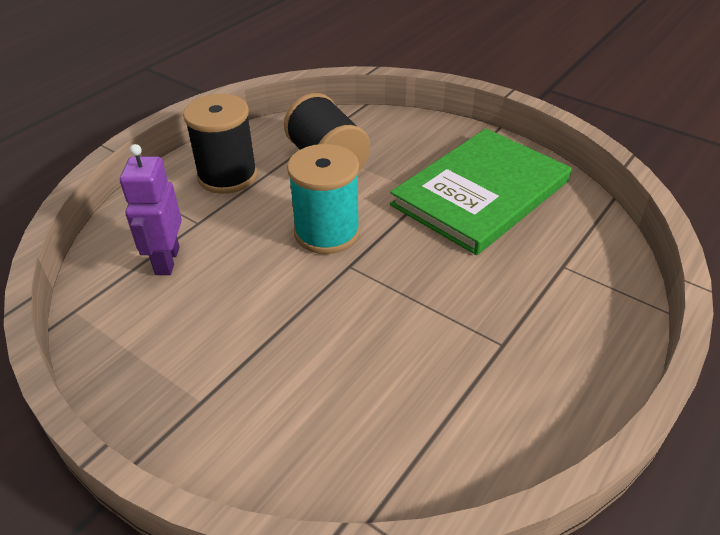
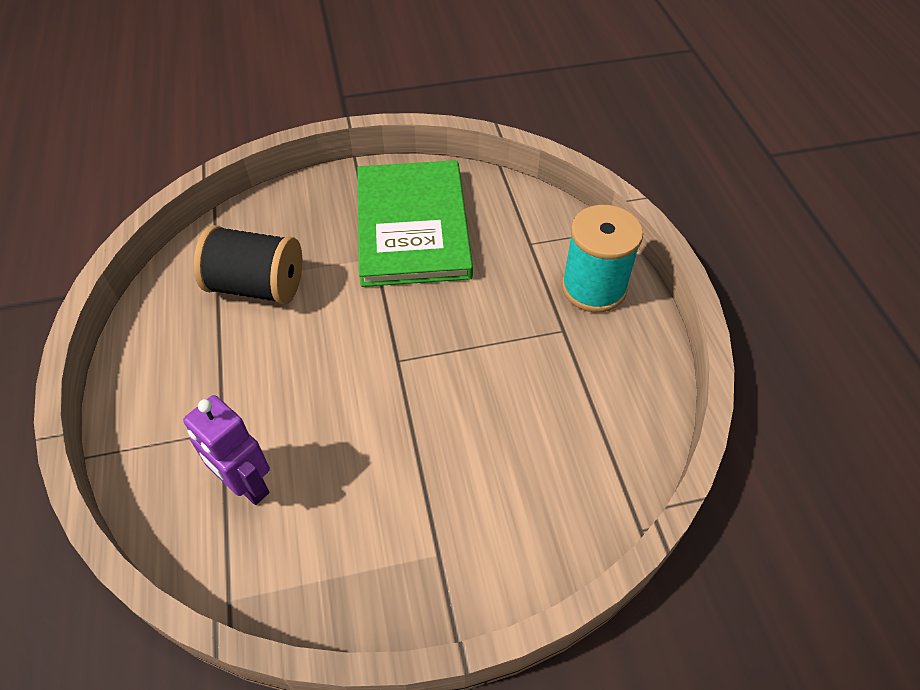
camera: 50 degrees left, 10 degrees up
black spool [183,94,257,194] -> none
turquoise spool [287,144,360,254] -> turquoise spool moved to [562,205,643,312]

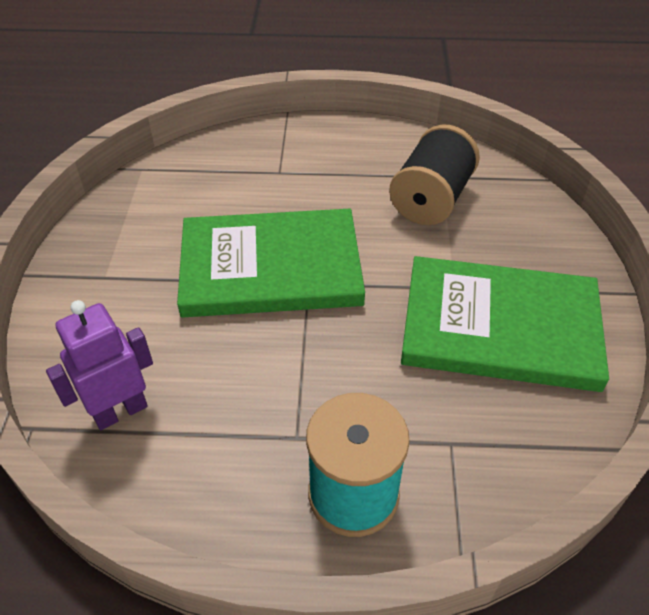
camera: 105 degrees right, 5 degrees down
purple robot [183,395,270,505] -> purple robot moved to [46,300,153,430]
none -> green book [177,209,365,317]

